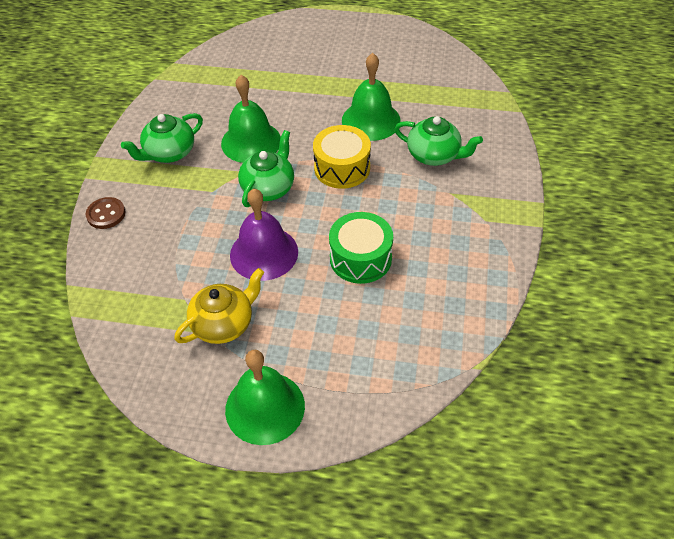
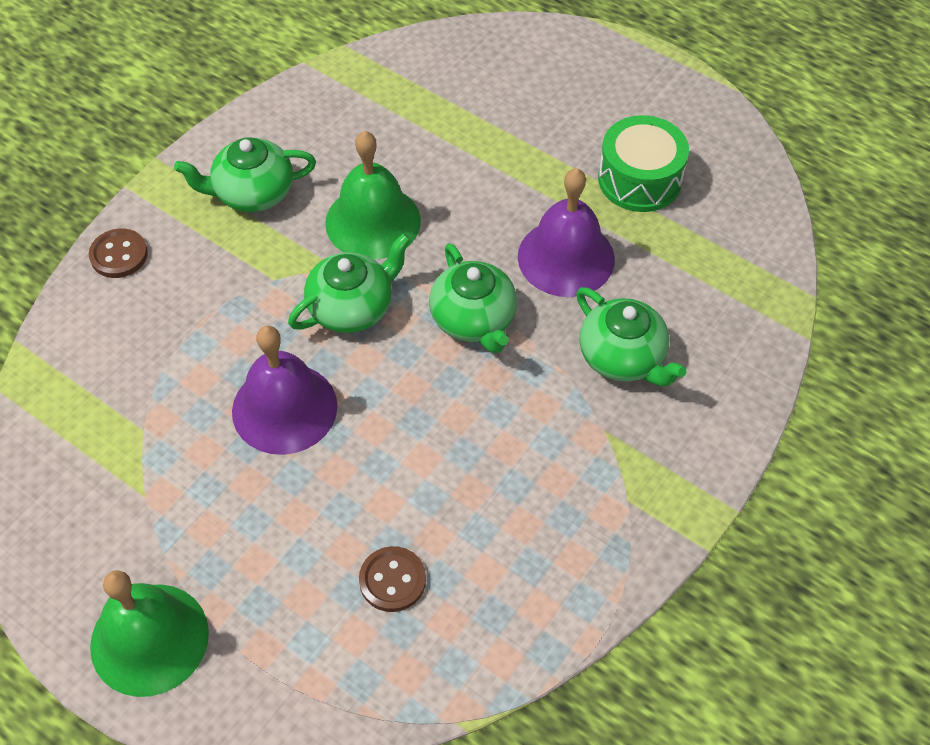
camera: 25 degrees right, 5 degrees up
yellow teapot [174,268,264,344] -> none
yellow drum [313,125,371,189] -> green teapot [429,243,517,354]
green drum [329,212,393,284] -> green drum moved to [598,115,689,212]
green bell [342,53,401,141] -> purple bell [518,168,615,297]
none -> brown button [359,546,426,612]

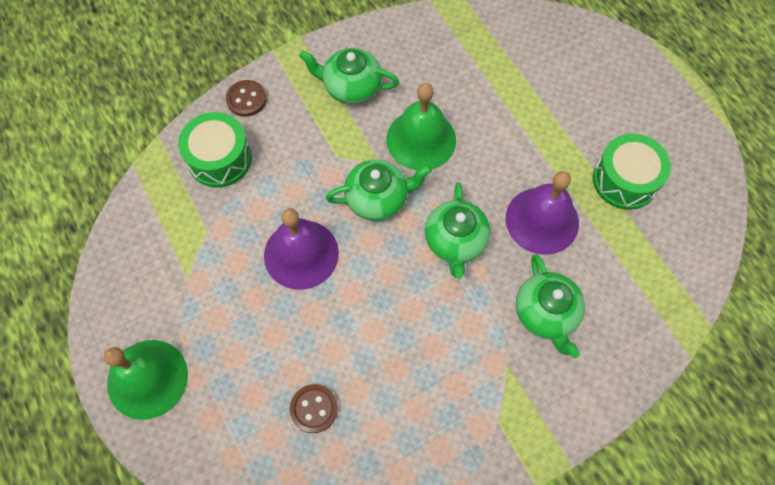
camera: 25 degrees right, 10 degrees up
none -> green drum [178,112,252,188]

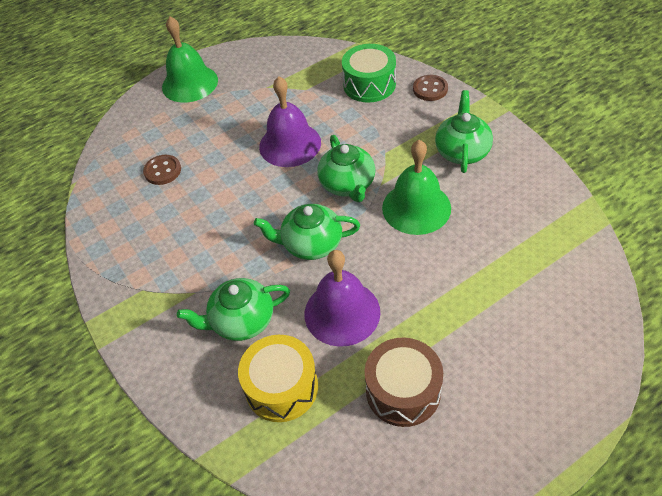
camera: 90 degrees right, 15 degrees down
green drum [593,134,671,210] -> brown drum [365,337,443,427]
none -> yellow drum [238,335,318,422]

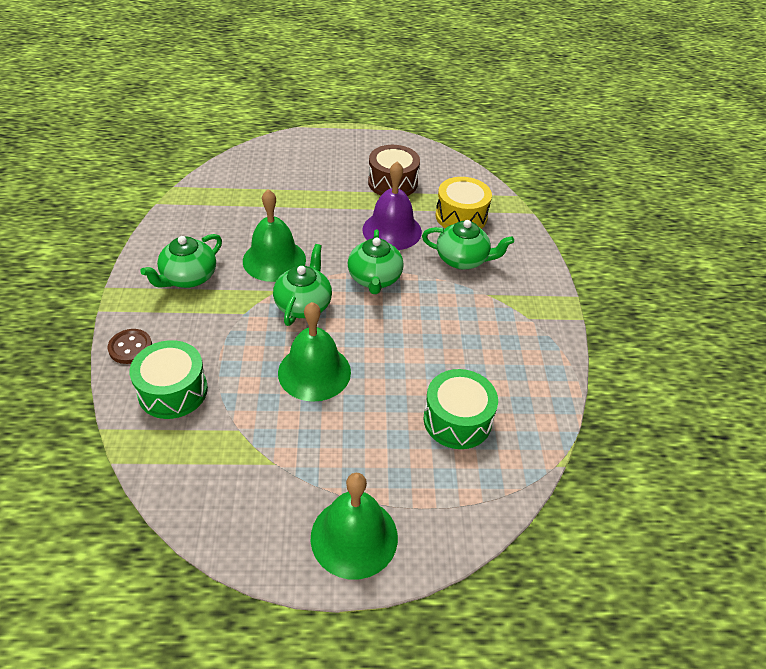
camera: 155 degrees left, 5 degrees down
brown button [143,155,181,185] -> green drum [423,369,498,449]
green teapot [254,204,360,260] -> green teapot turned 60 degrees clockwise [348,229,404,294]
purple bell [259,76,321,167] -> green bell [278,302,351,402]

